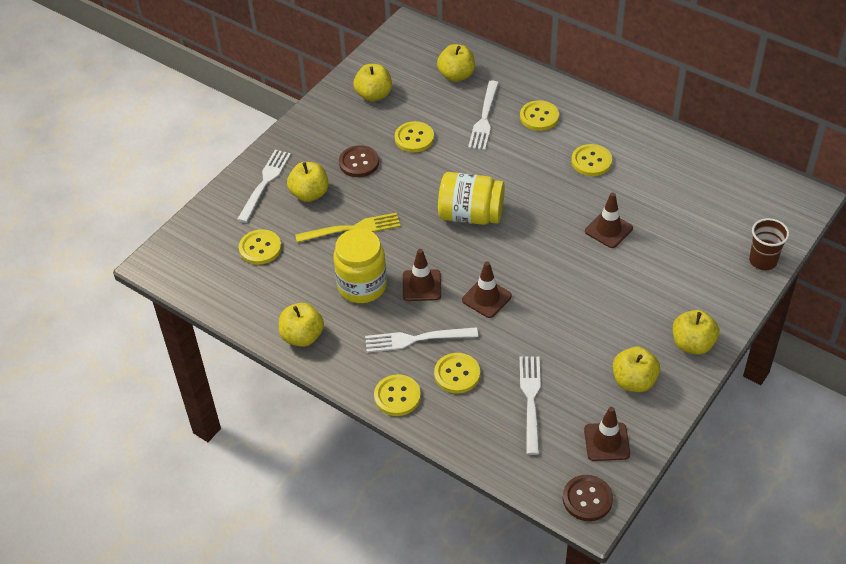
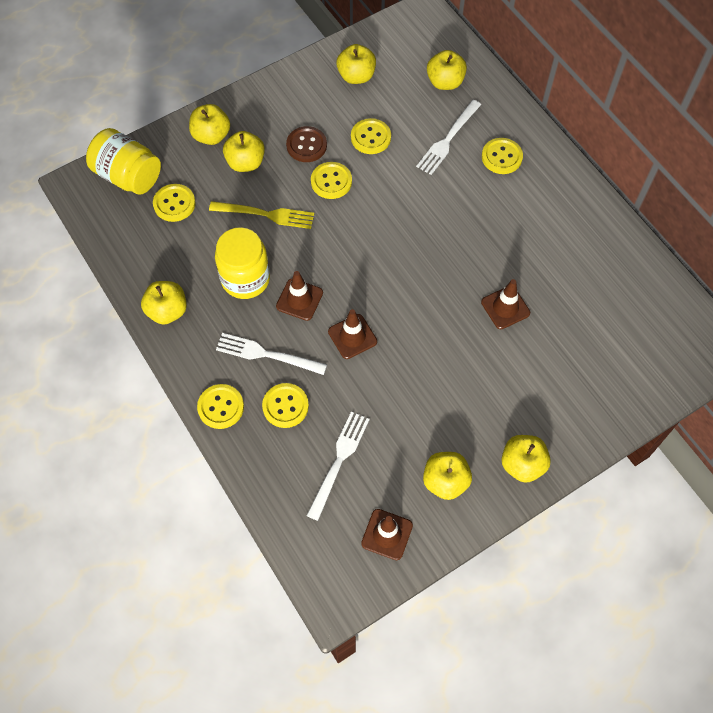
camera: 20 degrees right, 15 degrees up
white fork [237,150,291,223] -> yellow apple [189,104,230,145]
yellow jar [438,172,505,225] -> yellow jar moved to [86,128,161,195]
brown button [563,475,613,521] -> none
yellow button [571,144,612,176] -> yellow button moved to [311,162,352,199]
brown cup [749,218,789,270] -> none

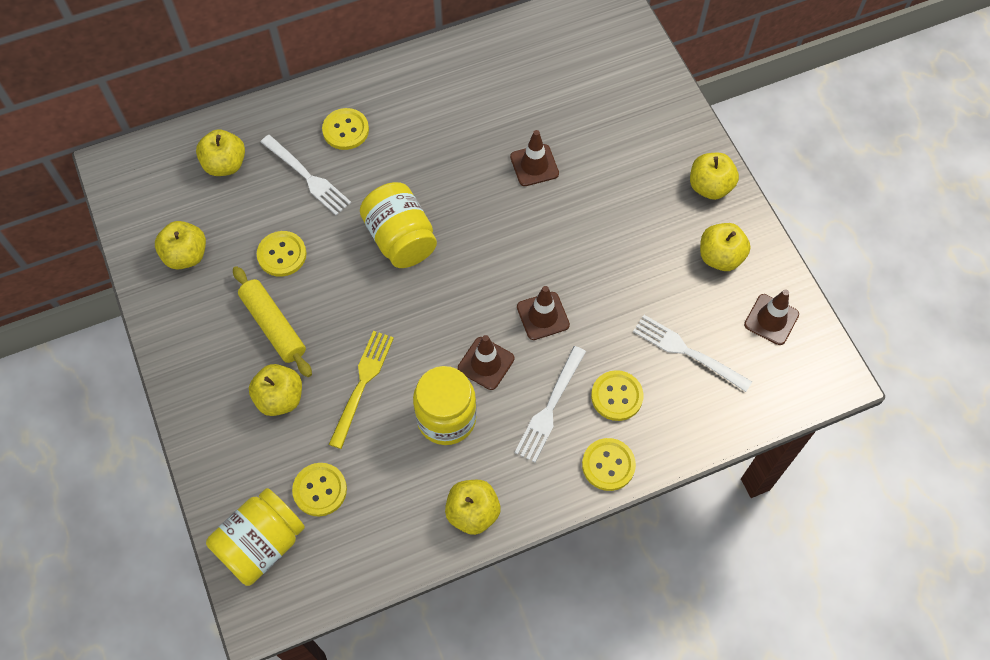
camera: 80 degrees left, 0 degrees up
yellow apple [189,104,230,145] -> none
brown button [286,126,327,162] -> yellow rolling pin [233,266,312,377]
yellow button [311,162,352,199] -> none
none -> yellow jar [360,182,437,268]

